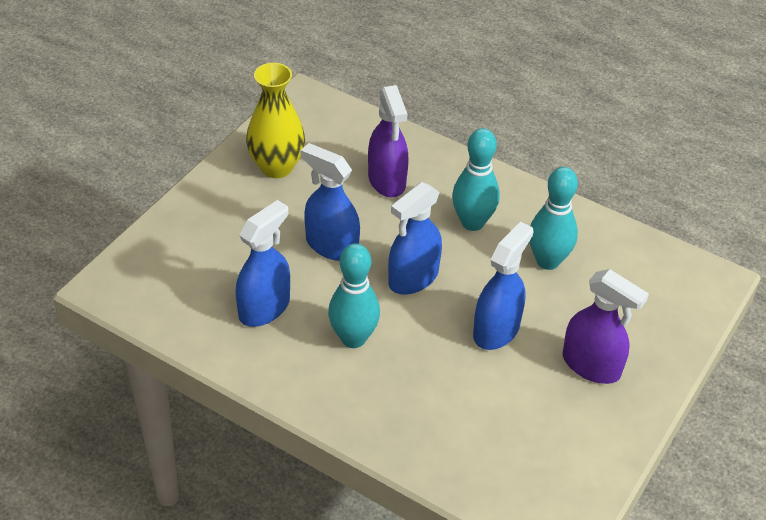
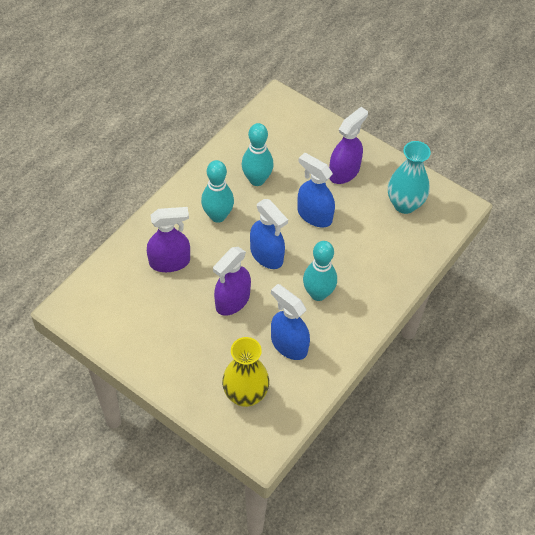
camera: 85 degrees left, 10 degrees up
yellow vase [246,63,305,178] -> yellow vase moved to [222,337,269,407]
blue spray bottle [301,143,360,261] -> purple spray bottle [213,247,251,316]
none -> turquoise vase [388,141,431,214]

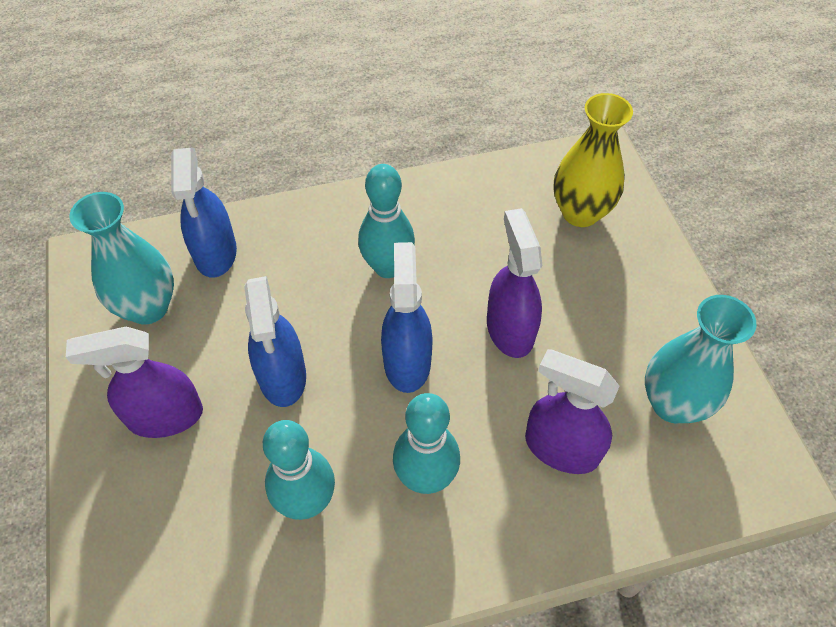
camera: 140 degrees left, 0 degrees up
purple spray bottle [213,247,251,316] -> purple spray bottle turned 90 degrees counterclockwise [487,208,543,358]
blue spray bottle [271,284,310,360] -> blue spray bottle moved to [171,148,237,278]
none -> turquoise vase [645,295,757,423]

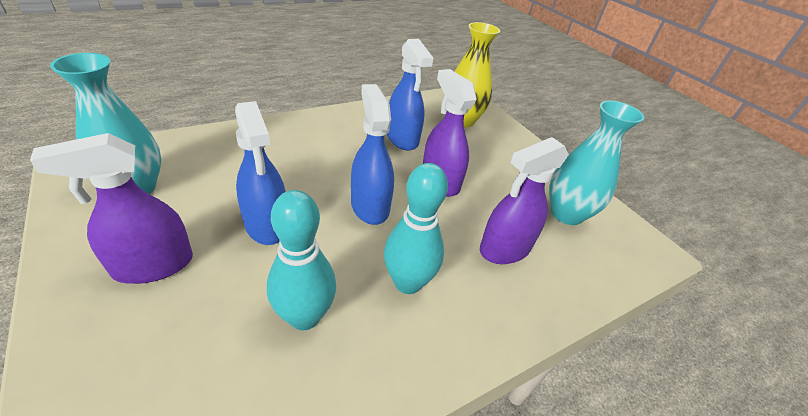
camera: 20 degrees left, 15 degrees down
blue spray bottle [171,148,237,278] -> blue spray bottle moved to [387,39,433,151]
turquoise bowling pin [358,164,415,278] -> none
purple spray bottle [525,349,620,474] -> purple spray bottle turned 45 degrees counterclockwise [480,137,569,264]

